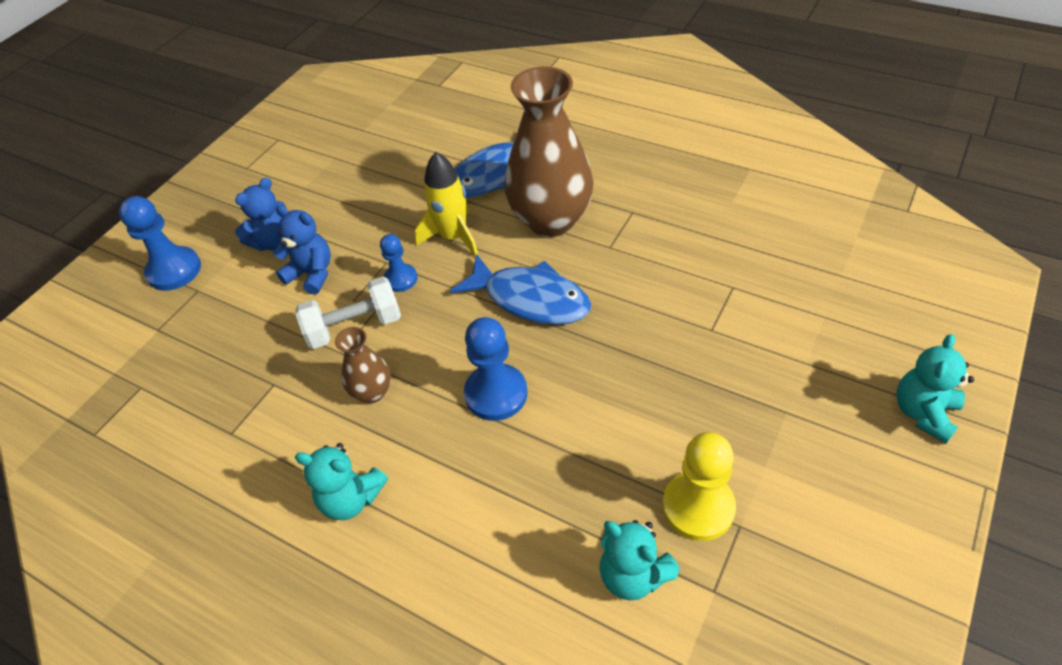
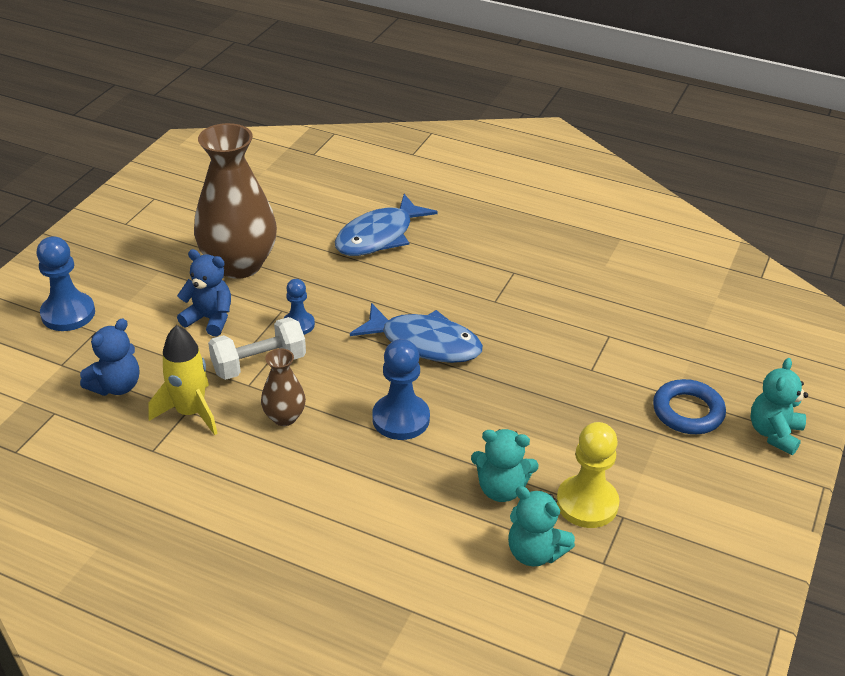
camera: 10 degrees left, 10 degrees down
blue teddy bear [235,178,286,251] -> blue teddy bear moved to [80,318,139,396]
turquoise teddy bear [295,443,388,520] -> turquoise teddy bear moved to [471,429,539,502]
yellow rocket [415,152,479,257] -> yellow rocket moved to [148,325,218,435]
brown vase [504,67,594,237] -> brown vase moved to [194,123,277,279]
none -> blue ring [653,379,726,434]

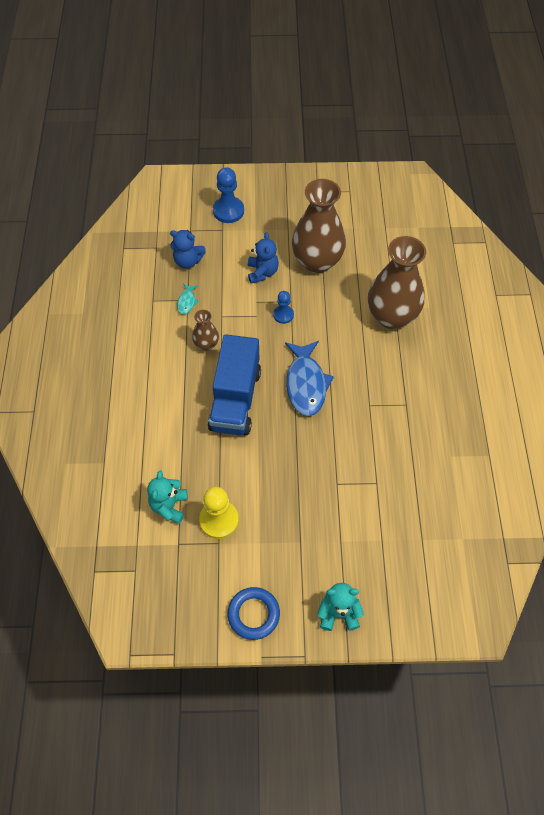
camera: 65 degrees right, 20 degrees up
yellow rocket [148,325,218,435] -> turquoise fish [177,284,199,314]
white dumbbell [208,317,306,380] -> none
blue fish [335,194,438,256] -> brown vase [368,236,426,329]
blue pawn [372,339,430,440] -> blue truck [208,334,261,436]
turquoise teddy bear [471,429,539,502] -> none
blue ring [653,379,726,434] -> blue ring moved to [227,587,280,640]

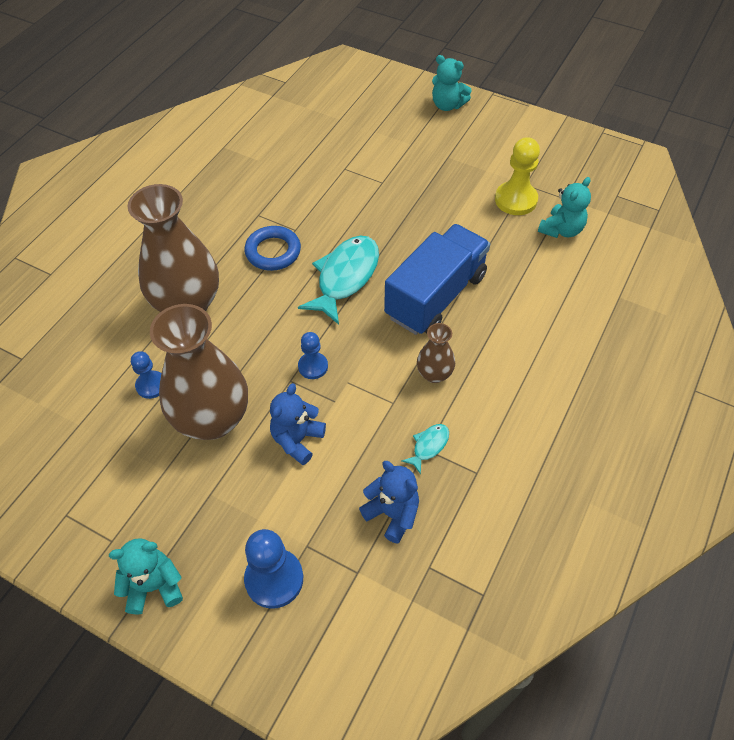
camera: 150 degrees left, 5 degrees down
blue ring [227,587,280,640] -> blue ring moved to [245,226,301,271]
blue fish [285,341,334,416] -> turquoise fish [298,236,379,325]
none -> turquoise teddy bear [109,538,183,615]
none -> blue pawn [131,351,161,399]

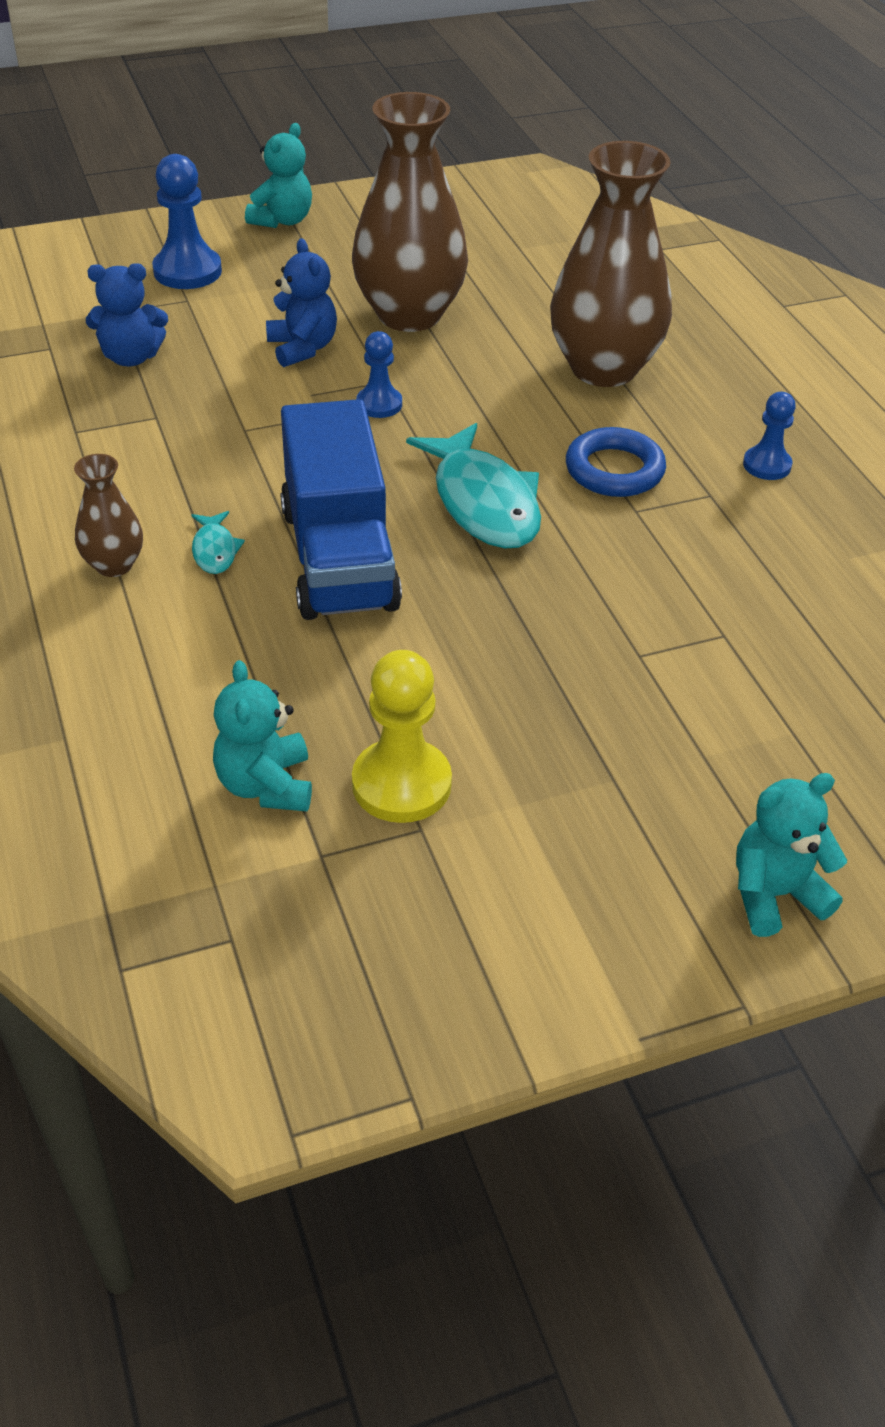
camera: 130 degrees right, 10 degrees down
blue pawn [131,351,161,399] -> blue pawn moved to [743,392,796,480]
turquoise fish [401,424,449,474] -> turquoise fish moved to [191,511,245,574]
brown vase [417,323,455,383] -> brown vase moved to [74,454,143,577]

